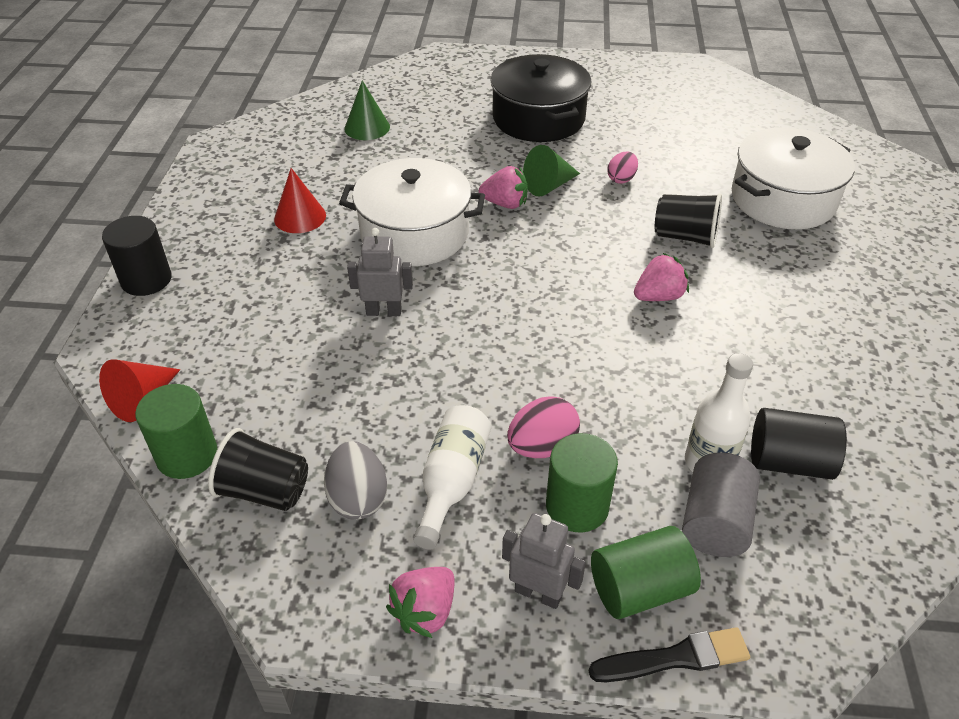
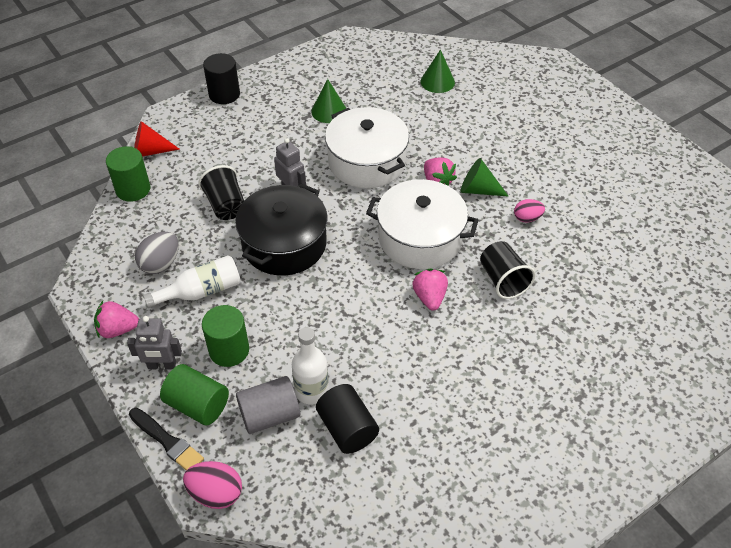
camera: 50 degrees right, 5 degrees up
black cup [208,428,308,511] -> black cup moved to [198,165,244,220]
red cone [274,168,326,233] -> green cone [311,79,346,123]
black pot [490,54,591,142] -> black pot moved to [235,183,328,275]
grey robot [502,513,586,609] -> grey robot turned 105 degrees clockwise [127,316,182,369]
pink egg [507,396,580,458] -> pink egg moved to [183,461,242,509]
pink strawberry [634,252,689,301] -> pink strawberry turned 120 degrees counterclockwise [412,269,448,311]
white pot [732,127,855,229] -> white pot moved to [366,179,478,269]

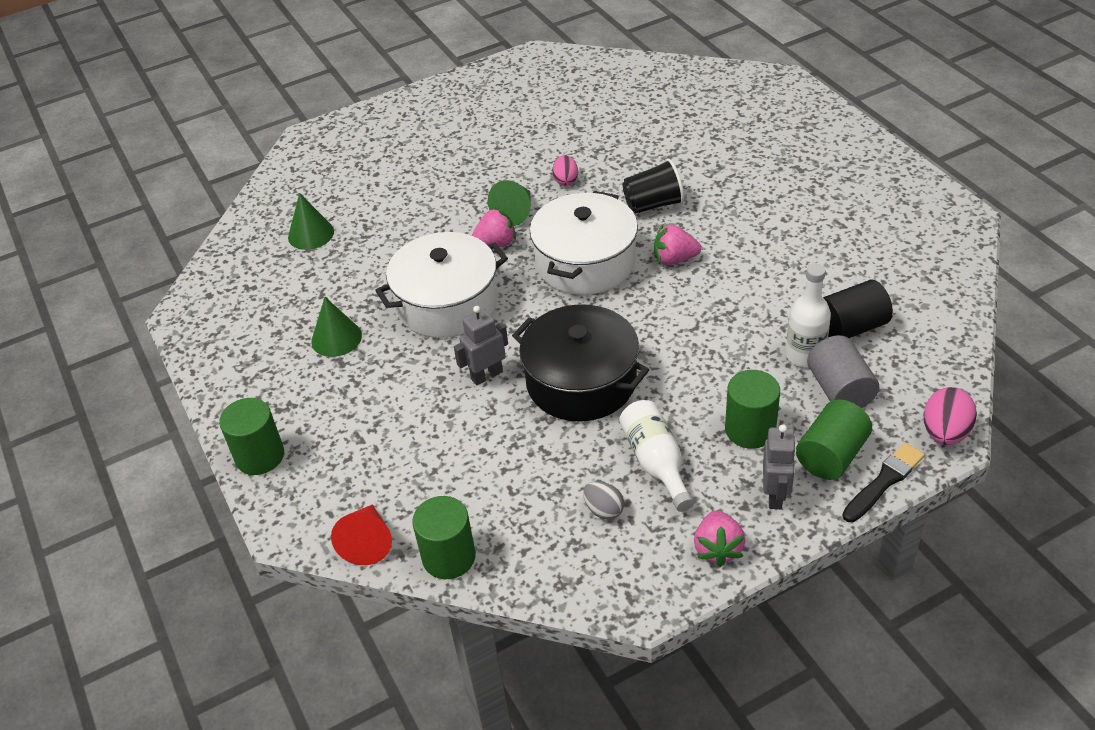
camera: 80 degrees left, 5 degrees down
grey egg [135,232,179,274] -> grey egg [583,481,624,520], size x0.66
black cup [198,165,244,220] -> none
black cylinder [203,53,240,104] -> green cylinder [219,398,284,475]

